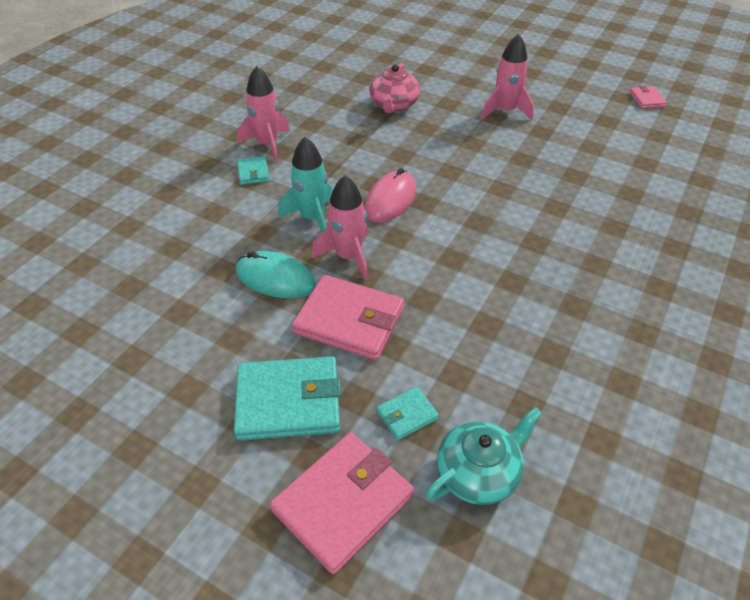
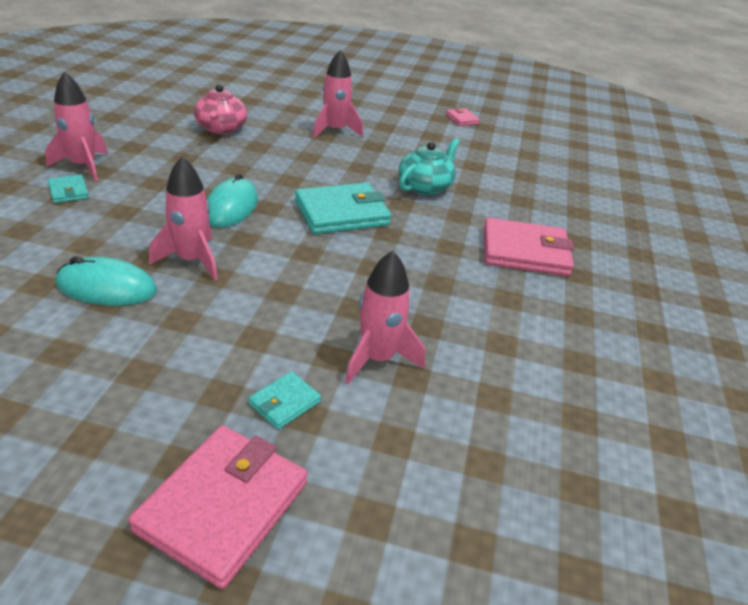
camera: 20 degrees left, 10 degrees down
turquoise wallet [234,356,341,441] -> turquoise wallet moved to [295,183,391,234]
turquoise rocket [278,137,333,232] -> none
pink wallet [292,275,404,360] -> pink wallet moved to [483,218,574,276]
pink mouse [364,168,416,223] -> turquoise mouse [207,174,258,228]
turquoise teapot [427,407,542,505] -> turquoise teapot moved to [399,138,460,195]
none -> pink rocket [345,251,425,384]

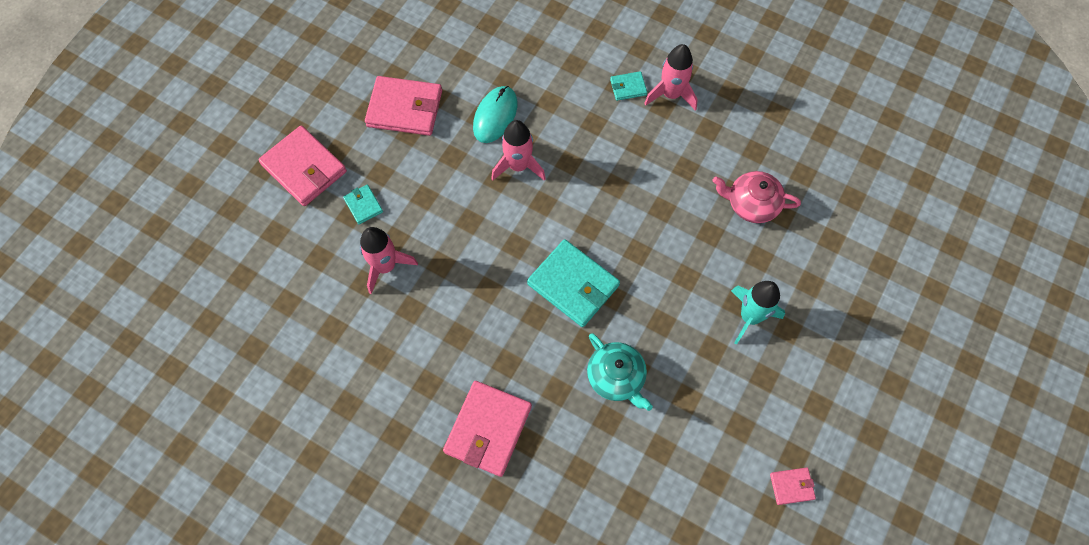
camera: 110 degrees right, 30 degrees up
turquoise mouse [207,174,258,228] -> none
turquoise wallet [295,183,391,234] -> turquoise wallet turned 45 degrees counterclockwise [527,239,620,327]
pink rocket [312,50,363,138] -> turquoise rocket [731,281,785,345]
none -> pink wallet [365,76,442,136]

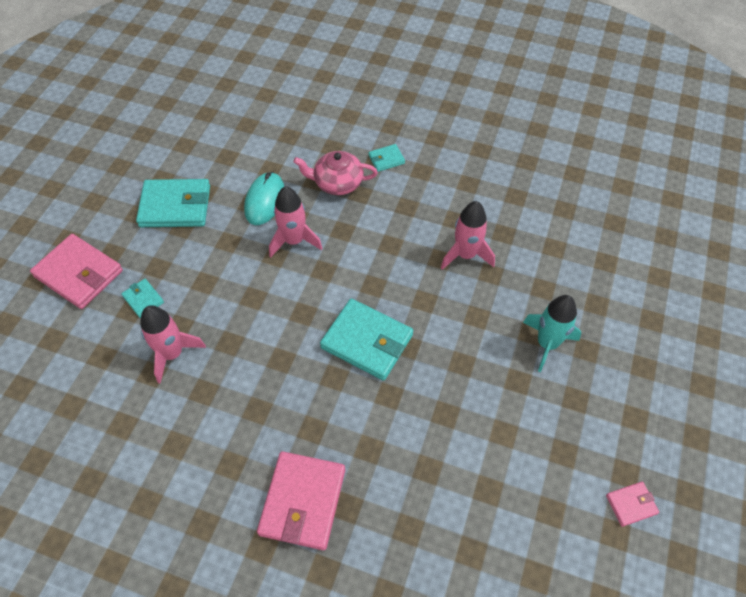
camera: 10 degrees left, 10 degrees down
pink wallet [365,76,442,136] -> turquoise wallet [136,179,210,227]
turquoise teapot [587,333,653,411] -> none
pink rocket [644,44,698,111] -> pink rocket moved to [441,201,495,270]
pink teapot [713,171,801,223] -> pink teapot moved to [293,151,378,195]

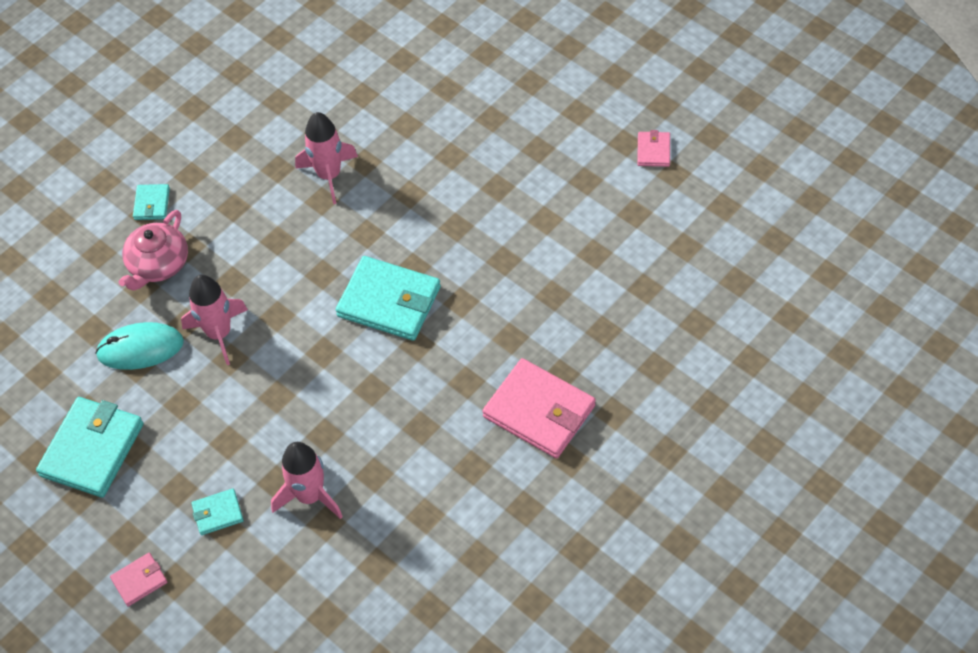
camera: 65 degrees left, 0 degrees up
pink wallet [30,234,123,309] -> pink wallet [110,553,167,607], size x0.48
turquoise mouse [244,172,284,225] -> turquoise mouse turned 45 degrees counterclockwise [95,322,184,370]
turquoise wallet [320,299,413,381] -> turquoise wallet turned 60 degrees clockwise [336,256,441,341]
turquoise rocket [523,295,581,372] -> none

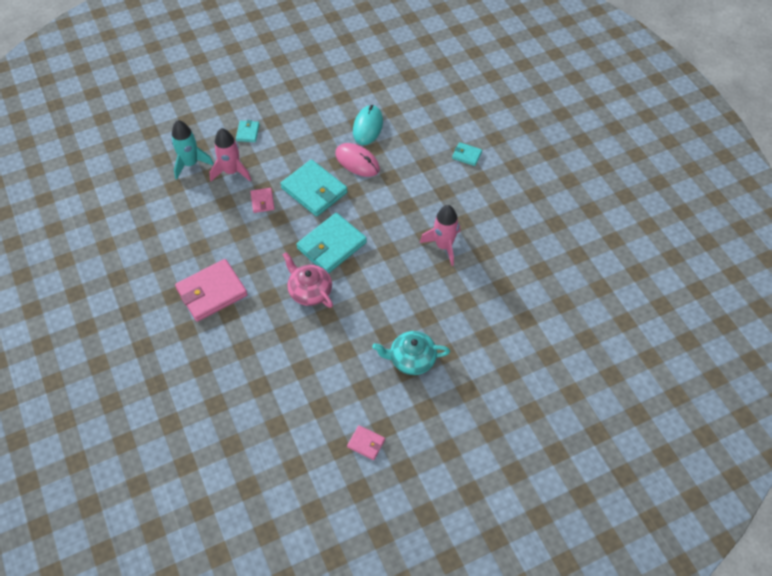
camera: 110 degrees right, 0 degrees up
turquoise wallet [36,397,143,498] -> turquoise wallet moved to [280,159,348,217]
pink wallet [110,553,167,607] -> pink wallet moved to [250,188,275,213]
pink teapot [119,210,188,291] -> pink teapot moved to [283,252,333,308]
pink rocket [181,275,248,365] -> pink mouse [335,143,380,177]
none -> turquoise rocket [171,120,214,180]
none -> turquoise teapot [372,331,450,375]

